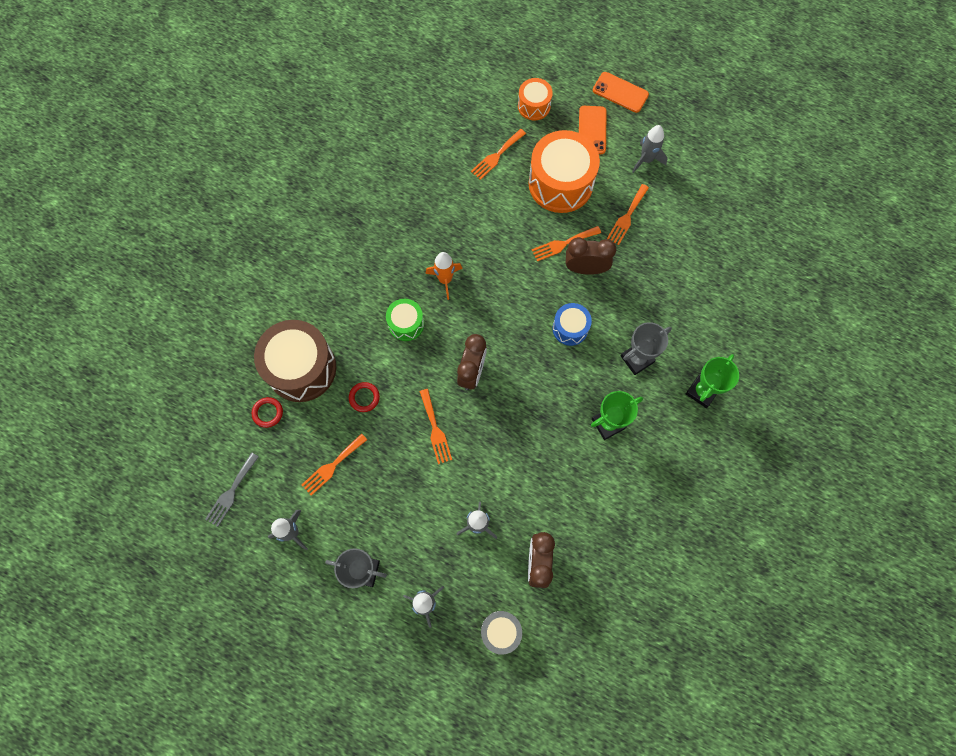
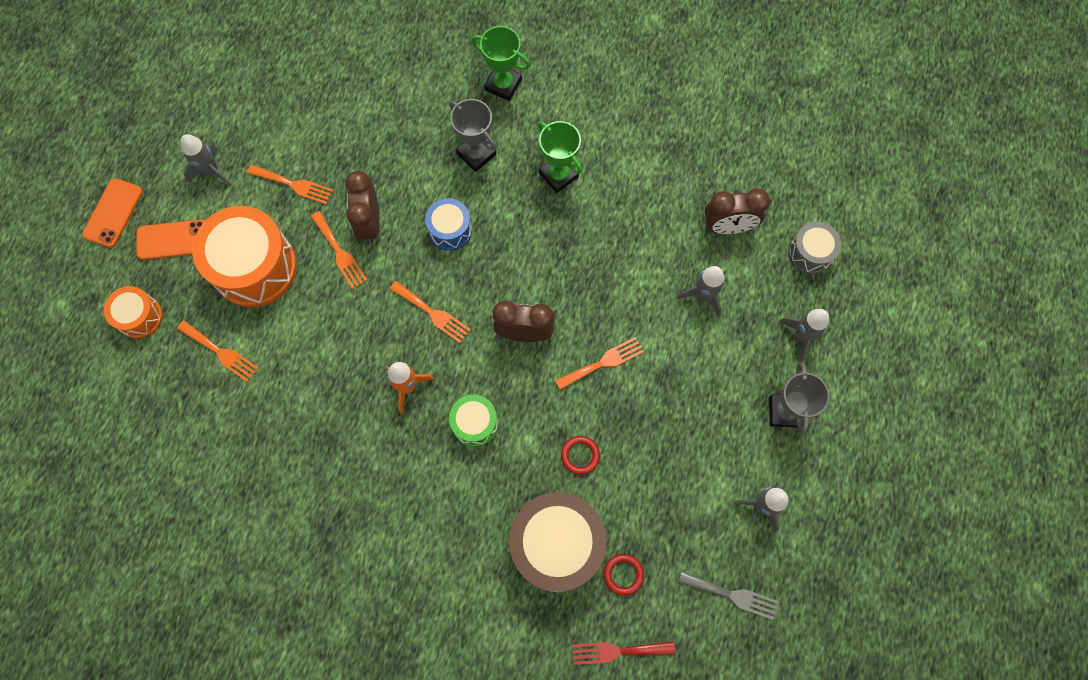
camera: 100 degrees left, 0 degrees up
orange fork [302,433,367,496] -> orange fork moved to [390,281,471,343]
none -> red fork [572,641,675,665]

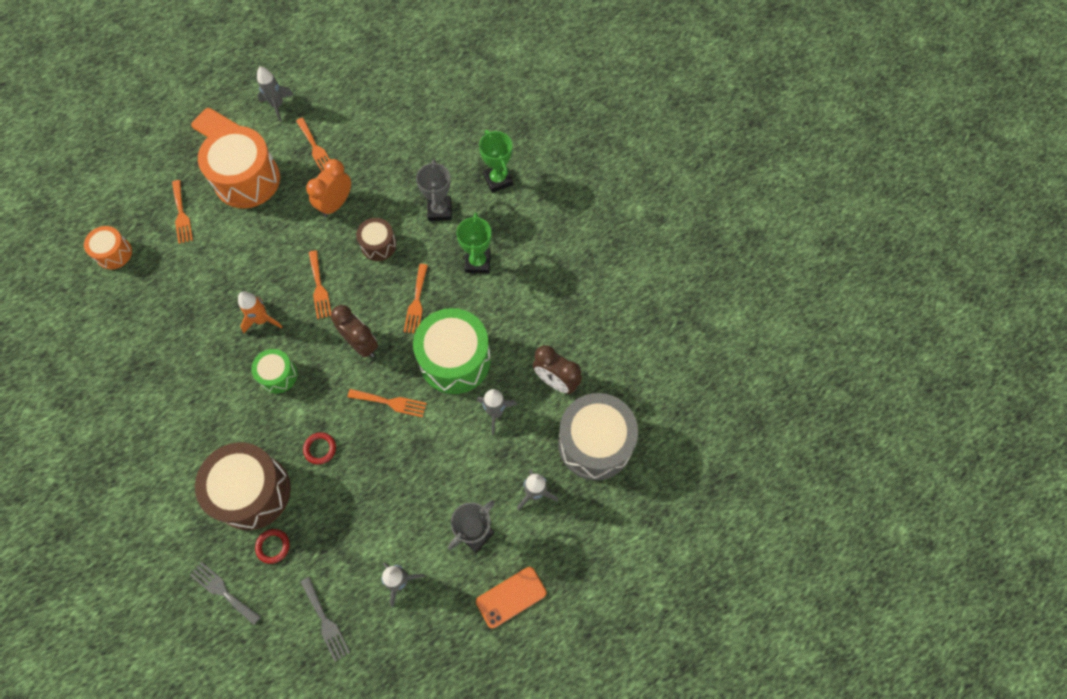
camera: 40 degrees right, 5 degrees down
orange phone [82,178,143,248] -> orange phone moved to [476,567,546,628]
orange drum [104,286,163,339] -> orange drum moved to [84,226,132,269]
orange fork [311,211,367,289] -> orange fork moved to [404,264,428,333]
brown clock [345,171,380,244] -> orange clock [306,159,351,217]
blue drum [425,198,472,251] -> brown drum [356,218,396,261]
red fork [572,641,675,665] -> grey fork [190,562,261,625]
grey drum [788,222,841,274] -> grey drum [558,393,638,480], size x1.91
none -> green drum [413,308,491,394]

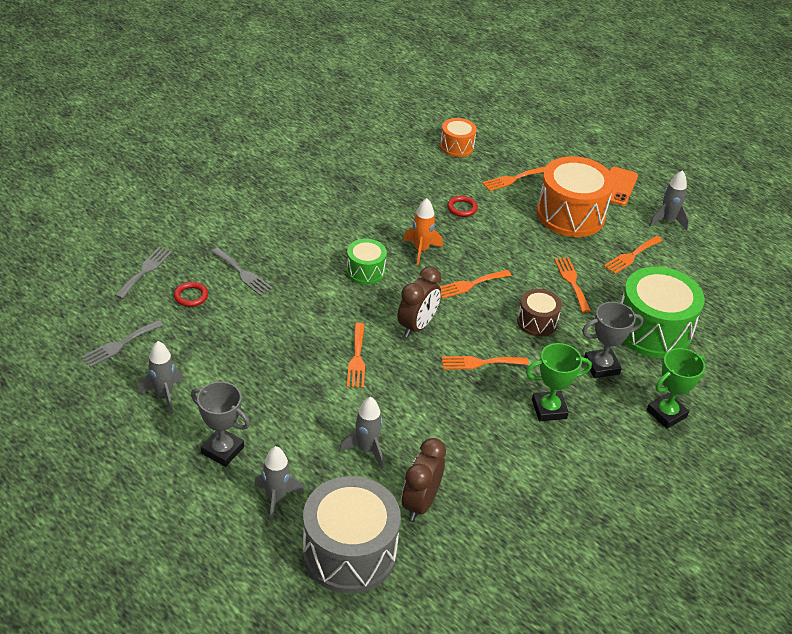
camera: 75 degrees right, 25 degrees down
brown drum [195,442,291,530] -> grey fork [211,248,273,296]
red ring [303,432,336,464] -> red ring moved to [447,196,478,217]
orange clock [306,159,351,217] -> orange fork [554,257,591,312]
green drum [413,308,491,394] -> green drum moved to [621,267,705,358]
orange phone [476,567,546,628] -> none

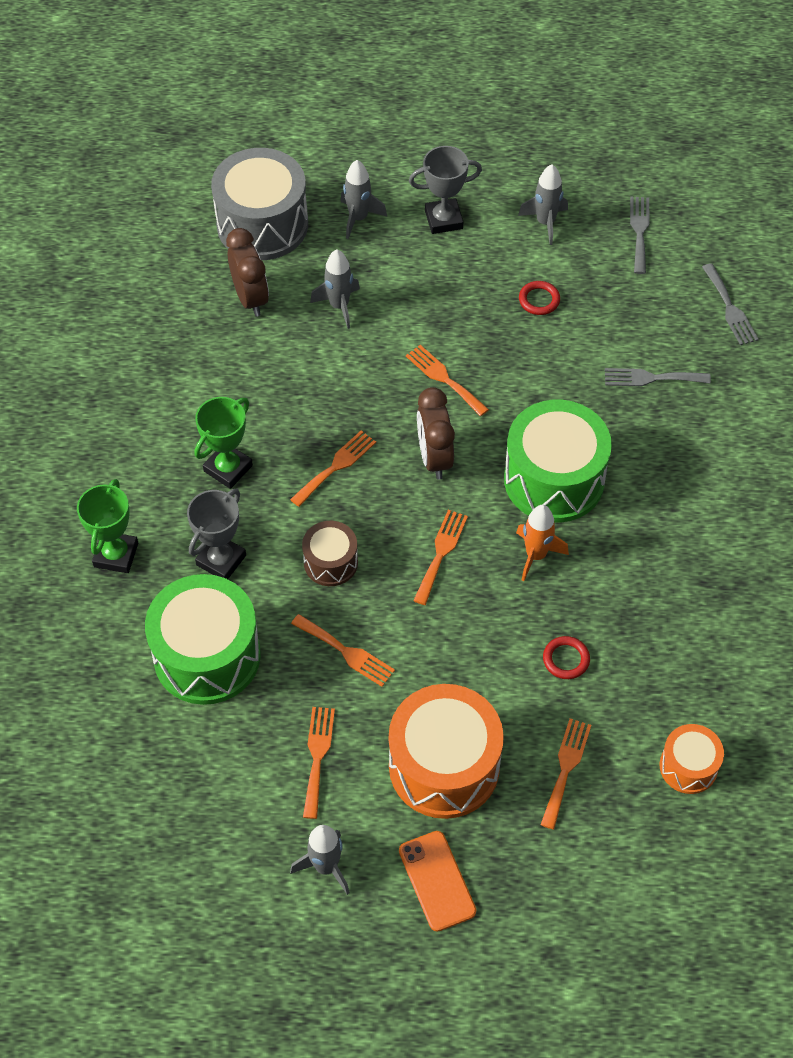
camera: 140 degrees right, 15 degrees up
red ring [174,282,208,307] -> red ring moved to [519,281,560,315]
green drum [346,239,387,285] -> green drum [504,400,612,523], size x1.91

